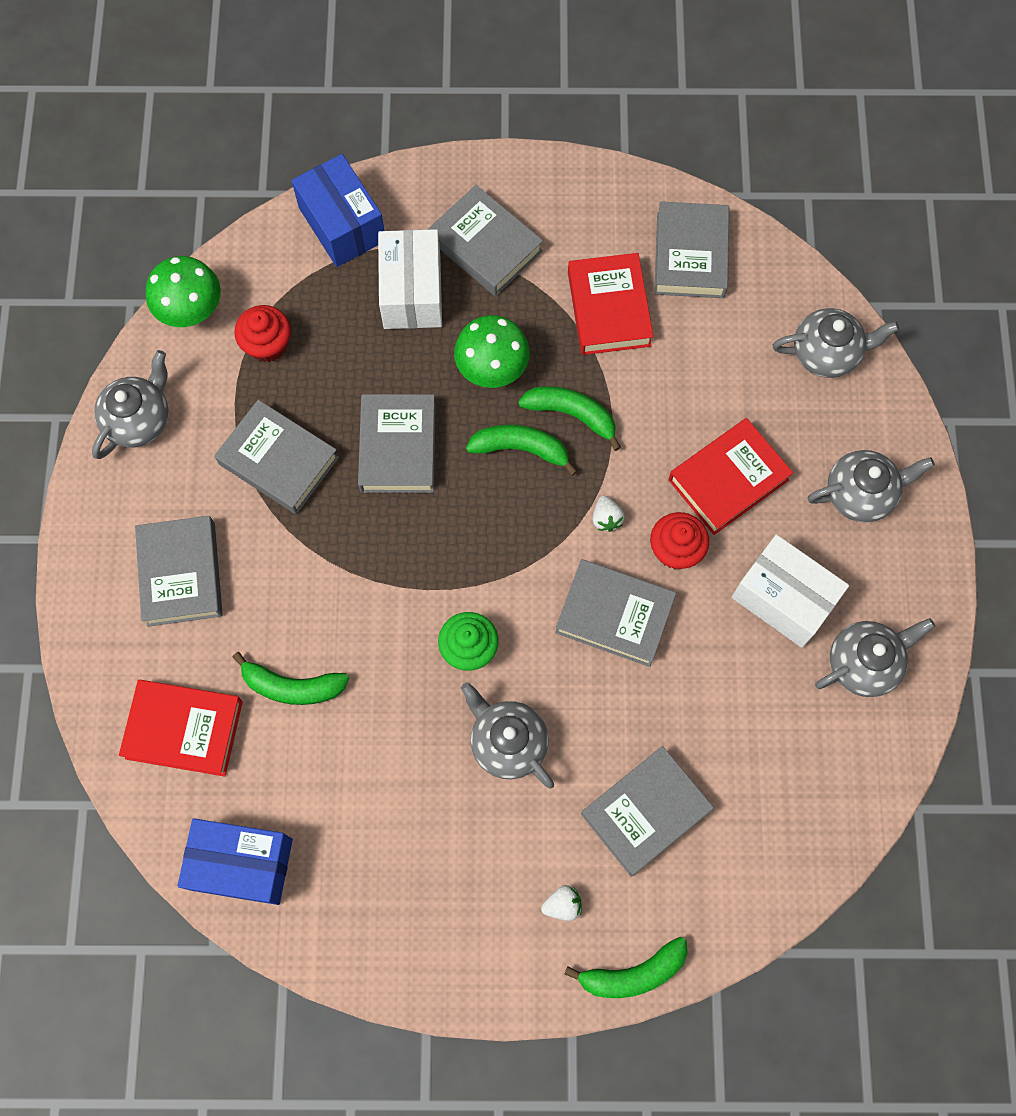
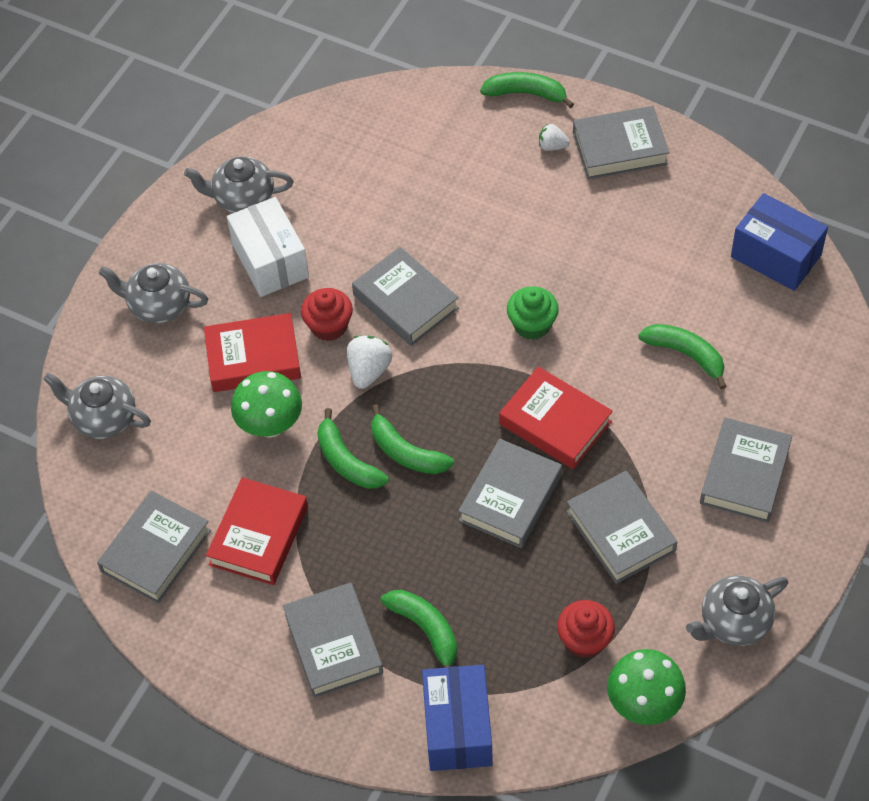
camera: 150 degrees left, 15 degrees down
red book [119,680,243,777] -> red book moved to [499,367,613,469]
white box [378,229,442,329] -> green banana [381,590,457,668]
green mushroom [454,315,530,388] -> green mushroom moved to [231,371,302,438]
grey teapot [461,682,554,788] -> none
grey book [581,746,714,876] -> grey book moved to [573,106,670,179]
white strawberry [592,496,625,532] -> white strawberry [347,336,392,389], size x1.59

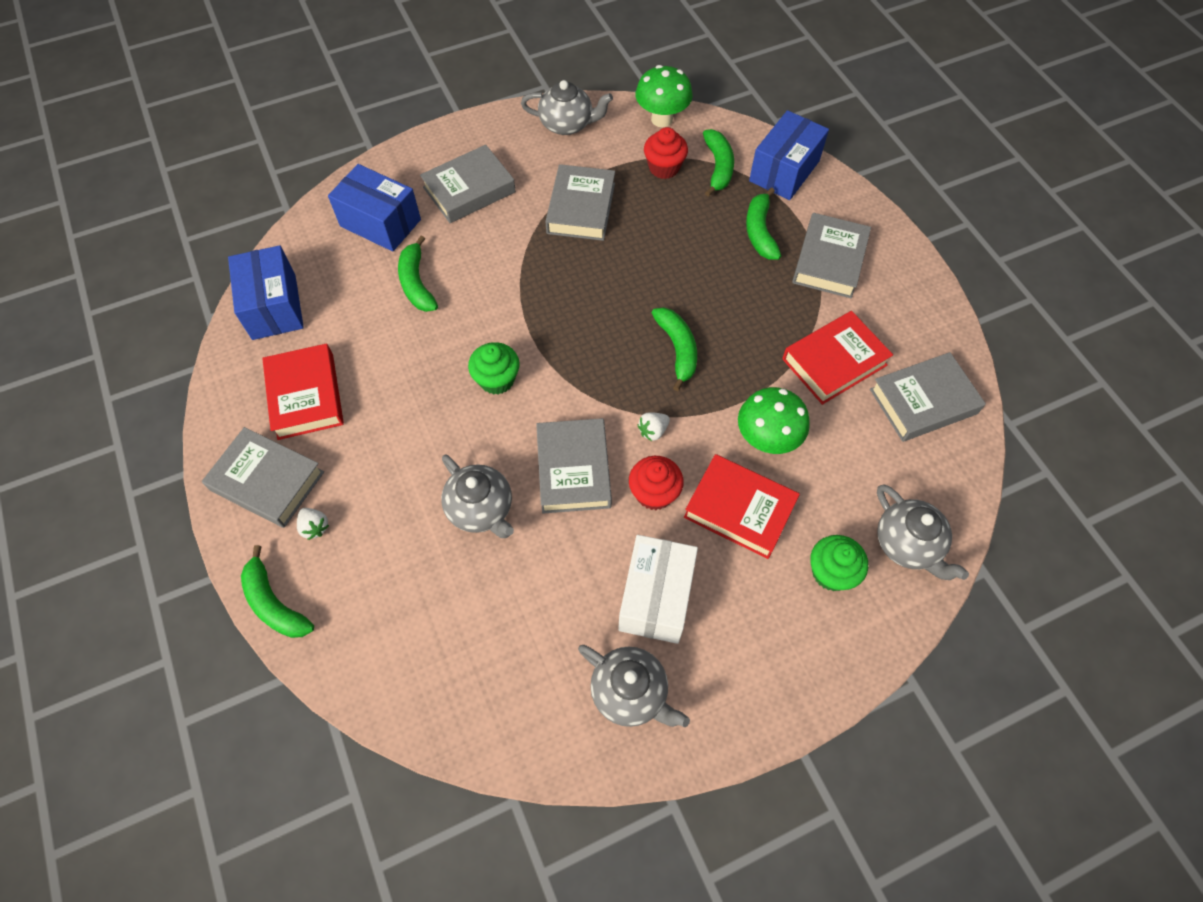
camera: 145 degrees left, 5 degrees up
grey teapot [98,263,208,324] -> grey teapot moved to [441,454,514,538]
green banana [317,408,389,489] -> green banana moved to [703,129,734,197]
white strawberry [347,336,392,389] -> white strawberry [638,412,670,441], size x0.63
grey book [458,439,562,548] -> none
red book [499,367,613,469] -> red book moved to [262,344,344,440]
none -> blue box [328,164,421,252]
none -> green cupcake [810,535,868,591]

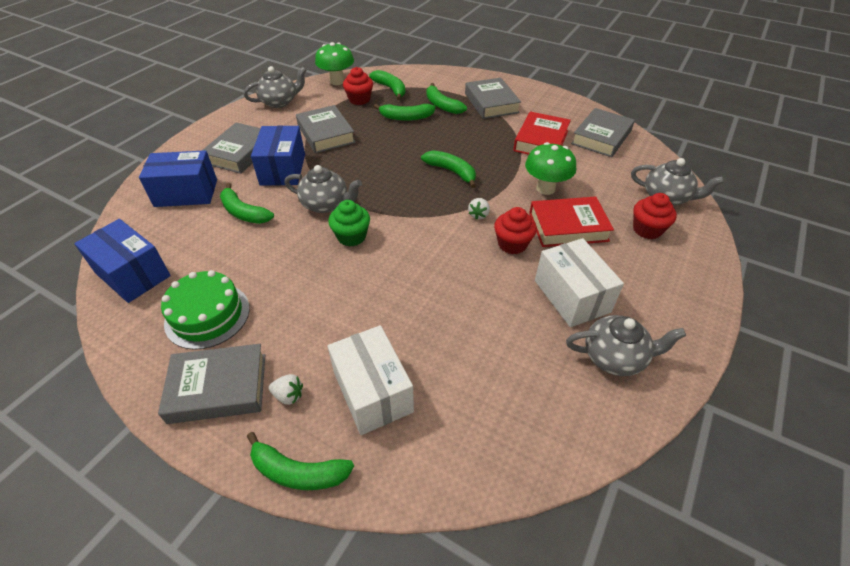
camera: 35 degrees left, 15 degrees down
red book [262,344,344,440] -> green cake [161,270,250,350]
grey teapot [441,454,514,538] -> grey teapot moved to [284,165,362,213]
grey book [536,418,612,514] -> none
blue box [749,110,829,200] -> blue box moved to [251,126,305,186]
green cupcake [810,535,868,591] -> red cupcake [633,193,677,239]
none -> white box [327,325,414,435]
none -> green banana [374,104,436,121]

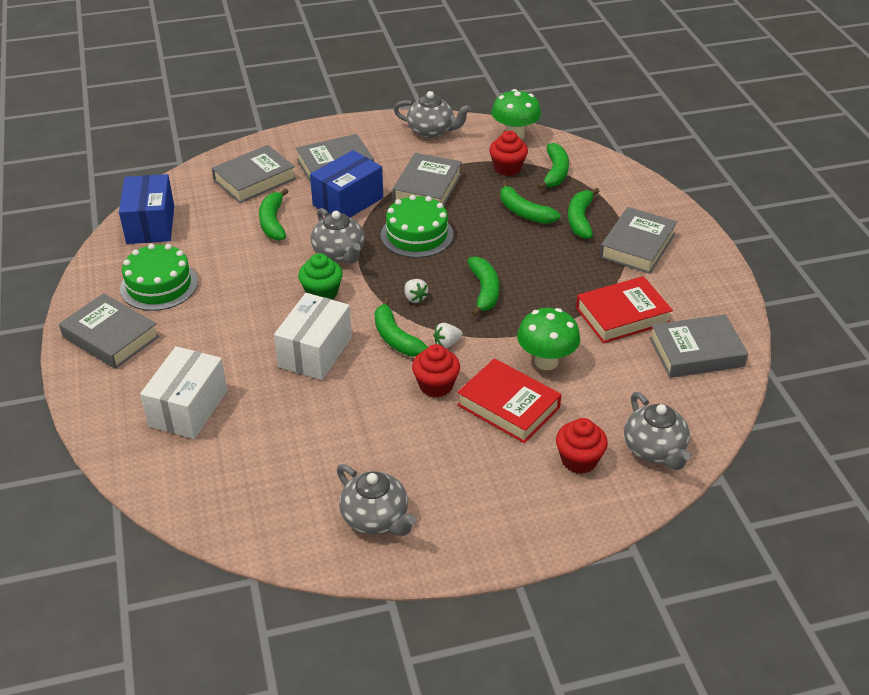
camera: 45 degrees right, 5 degrees down
blue box [139,150,217,207] -> grey book [212,145,296,203]
green banana [247,432,354,490] -> green banana moved to [375,298,428,357]
white strawberry [269,374,303,405] -> white strawberry moved to [404,279,429,303]
white box [535,238,624,327] -> white box moved to [274,293,352,380]
none -> green cake [381,195,453,258]

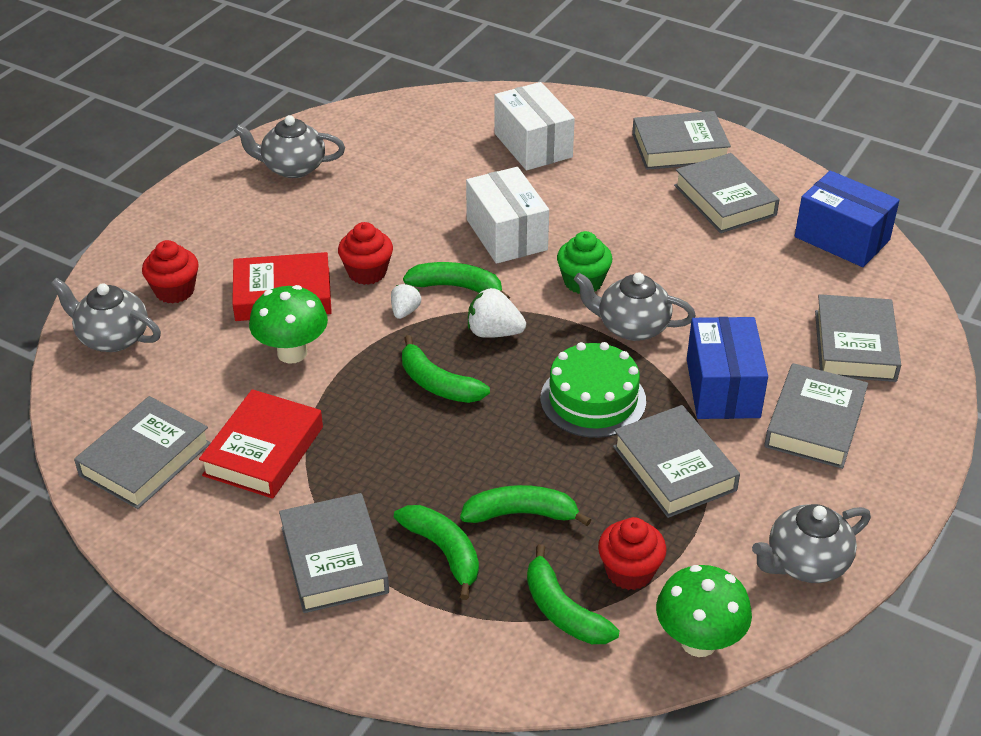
camera: 135 degrees right, 0 degrees up
green cake [120,244,198,311] -> grey book [674,153,779,233]
green banana [259,188,289,241] -> none
white strawberry [404,279,429,303] -> white strawberry [468,288,526,338], size x1.59

